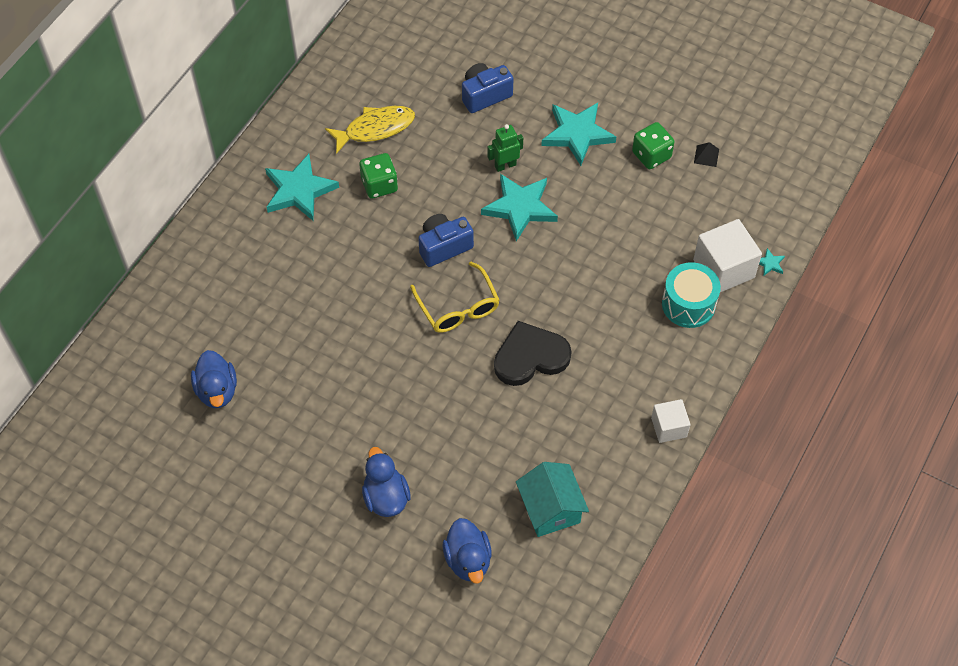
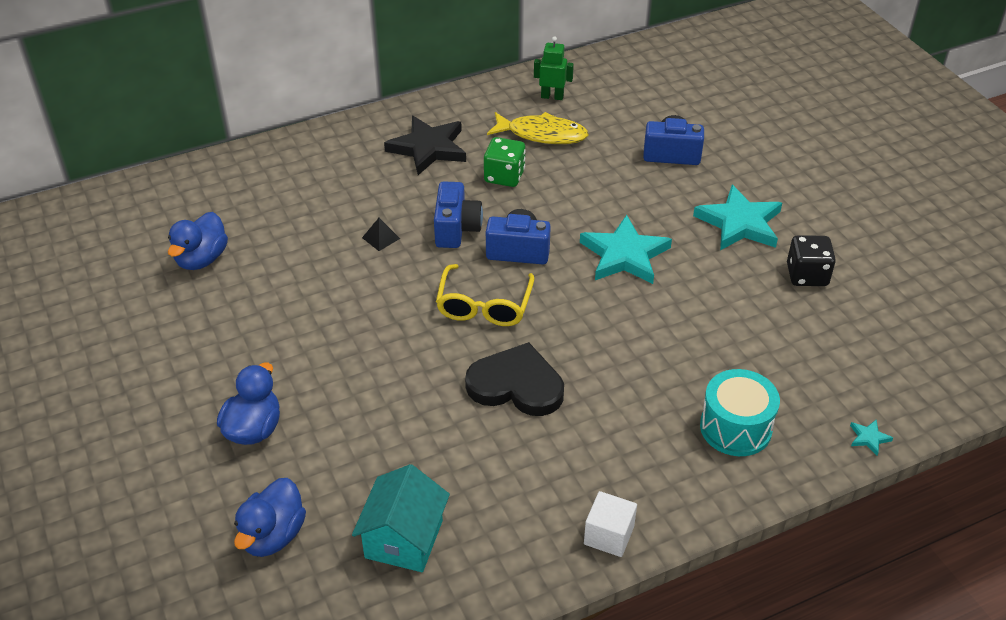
camera: 35 degrees right, 15 degrees down
turquoise star [265,154,339,221] -> black star [384,116,466,175]
green robot [487,124,523,172] -> green robot moved to [534,36,574,100]
green dice [632,122,675,169] -> black dice [787,235,836,286]
white cube [693,219,762,292] -> none
black pyramid [694,142,719,167] -> black pyramid moved to [362,218,400,251]
none -> blue camera [434,181,483,248]

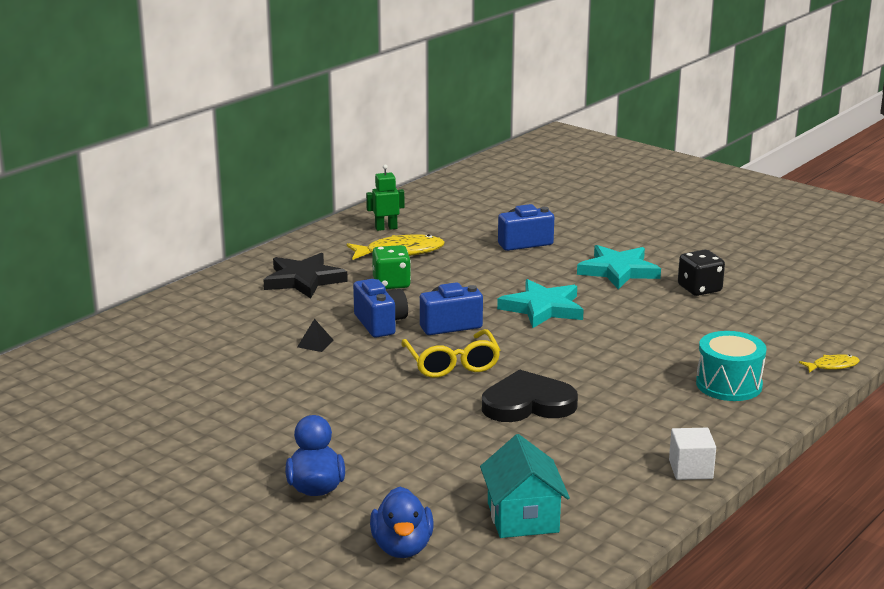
camera: 25 degrees left, 20 degrees down
blue duck [168,212,228,270] -> none
turquoise star [850,420,893,455] -> yellow fish [799,354,860,373]

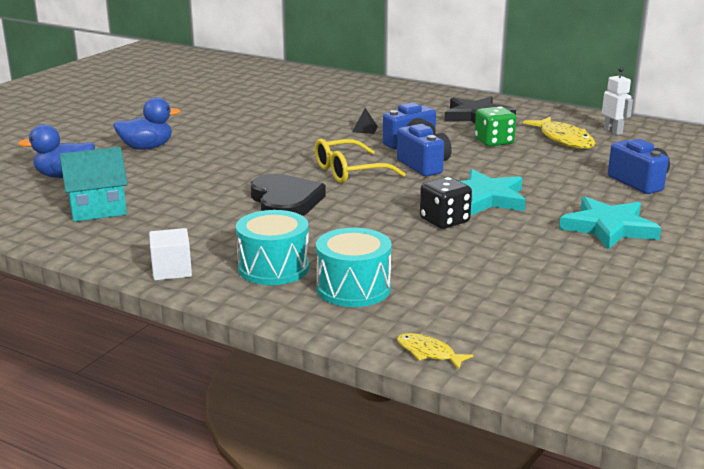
camera: 80 degrees right, 0 degrees up
green robot [366,164,405,231] -> white robot [602,67,633,135]
black dice [678,250,725,296] -> black dice moved to [420,177,472,229]
yellow fish [799,354,860,373] -> yellow fish turned 150 degrees clockwise [397,333,474,369]
none -> turquoise drum [236,210,309,285]

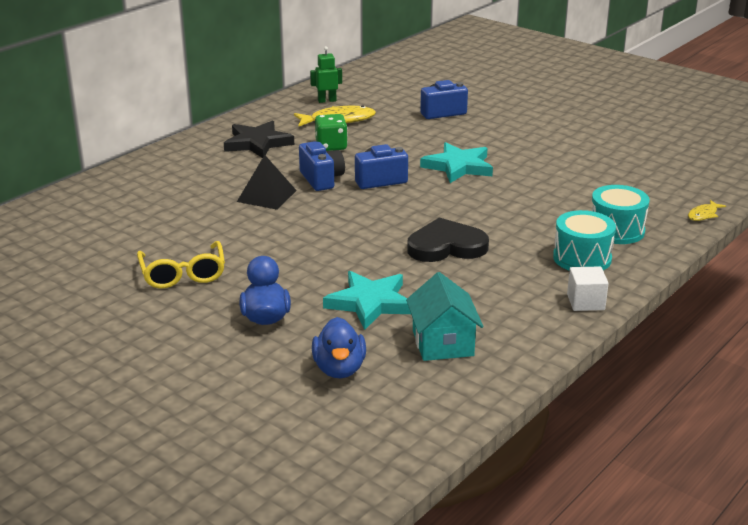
camera: 80 degrees left, 5 degrees up
yellow glasses [315,139,406,183] -> yellow glasses moved to [137,241,225,288]
black pyramid [352,108,378,134] -> black pyramid [237,155,297,210], size x1.92
black dice [420,177,472,229] -> none
turquoise star [559,197,661,249] -> turquoise star moved to [323,271,411,330]
white robot [602,67,633,135] -> green robot [310,46,342,103]

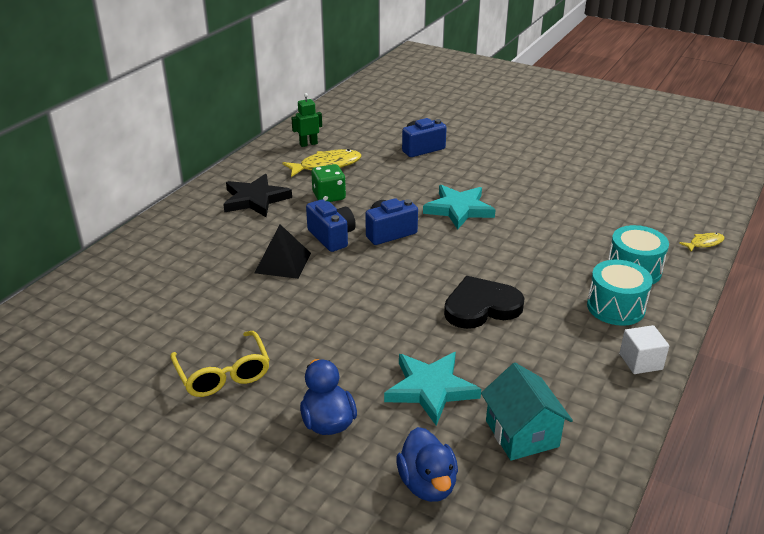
camera: 10 degrees left, 5 degrees up
yellow fish [688,200,726,221] -> yellow fish turned 150 degrees counterclockwise [679,233,725,252]

